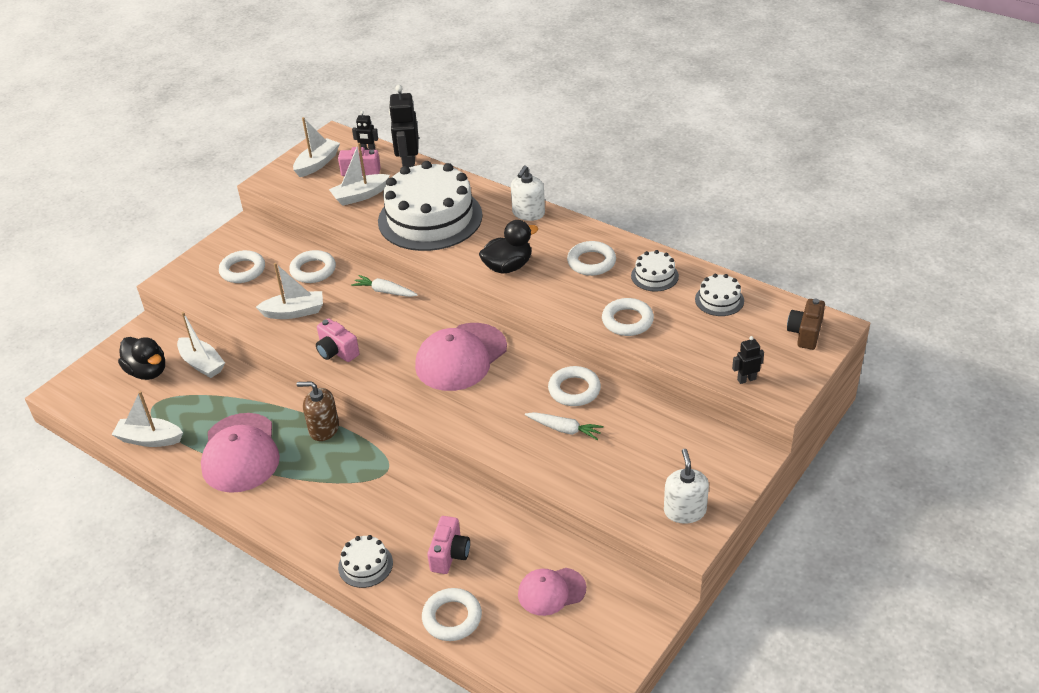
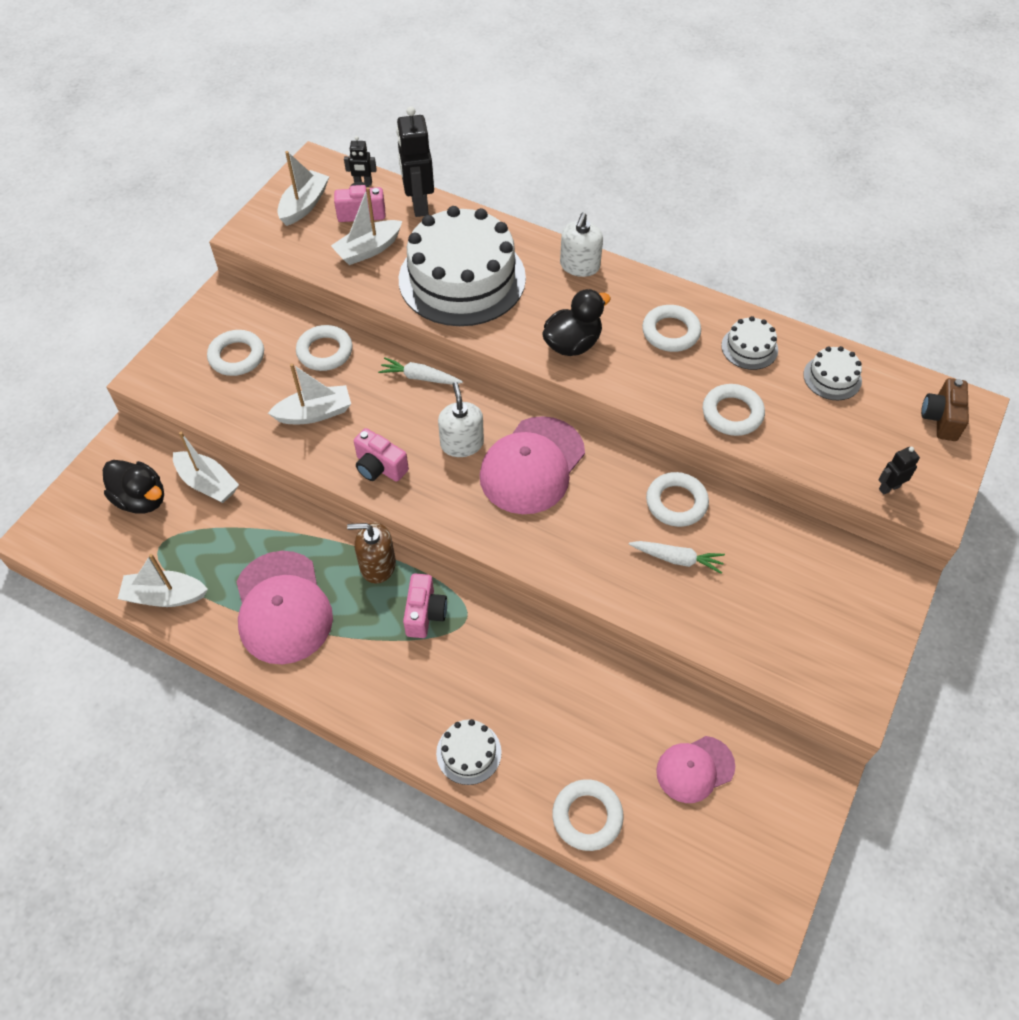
camera: 10 degrees left, 15 degrees up
pink camera [427,516,470,574] -> pink camera moved to [403,574,447,638]
white soap dispenser [664,449,709,523] -> white soap dispenser moved to [438,382,484,457]

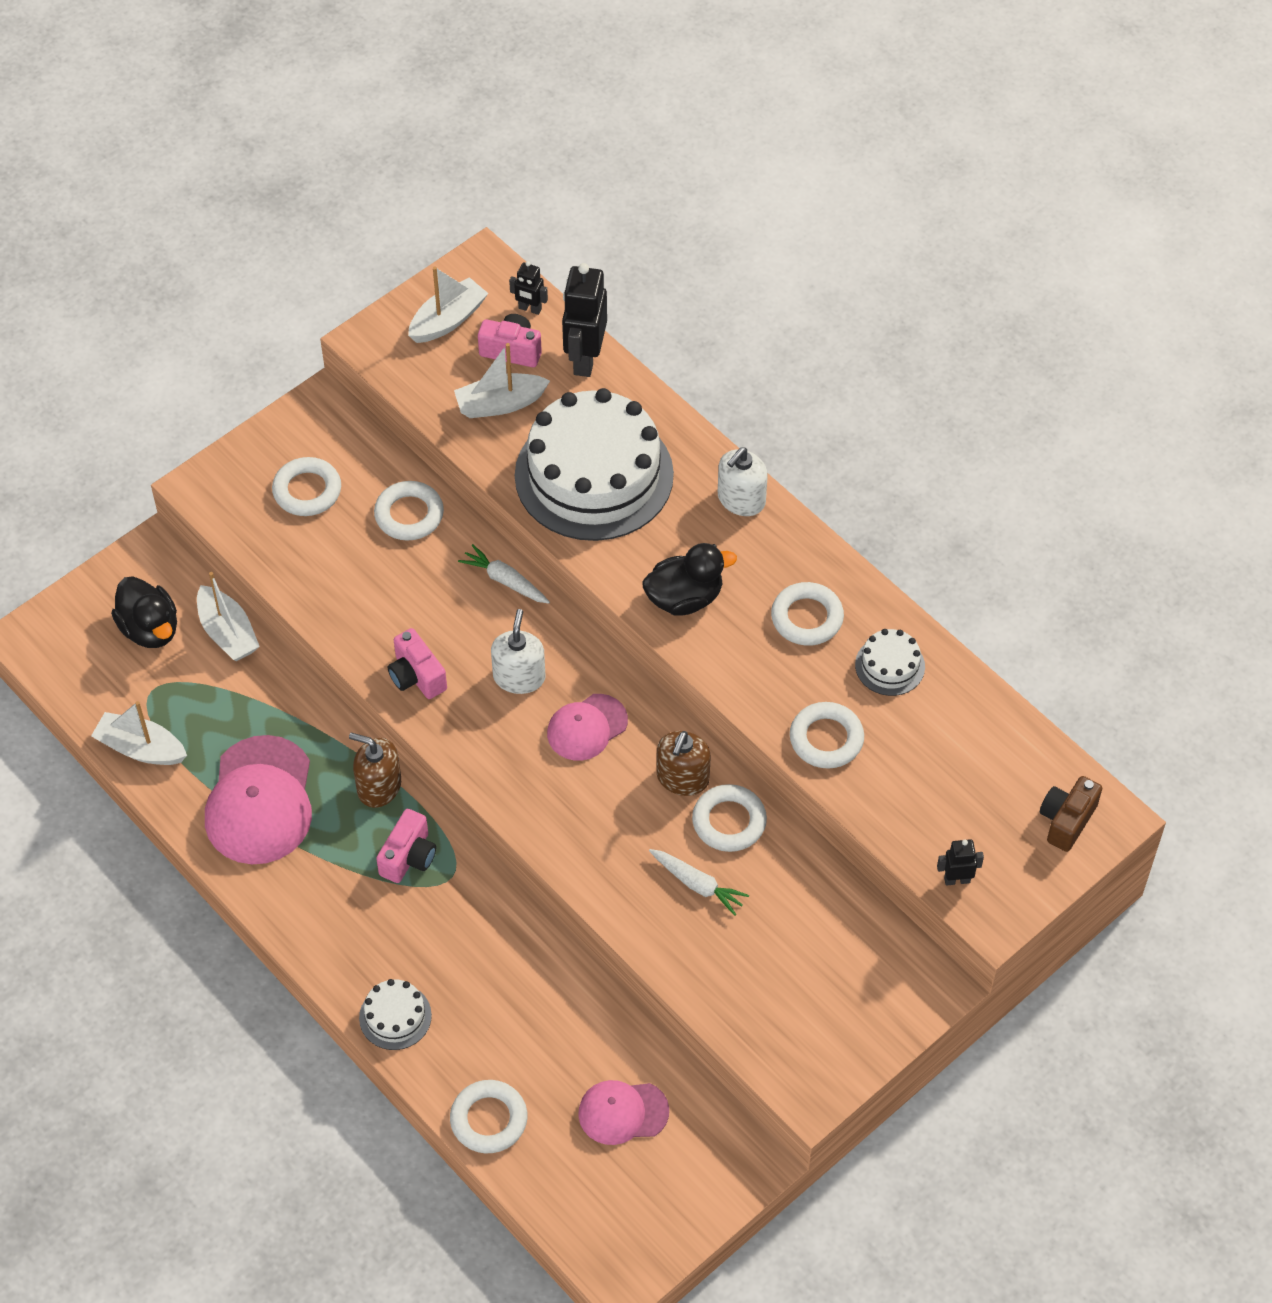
camera: 20 degrees right, 0 degrees up
white boat [268,363,351,424] -> none
pink cap [480,416,585,514] -> pink cap [547,694,628,761], size x0.59
white cake [803,346,862,400] -> none
none -> brown soap dispenser [657,731,711,796]

